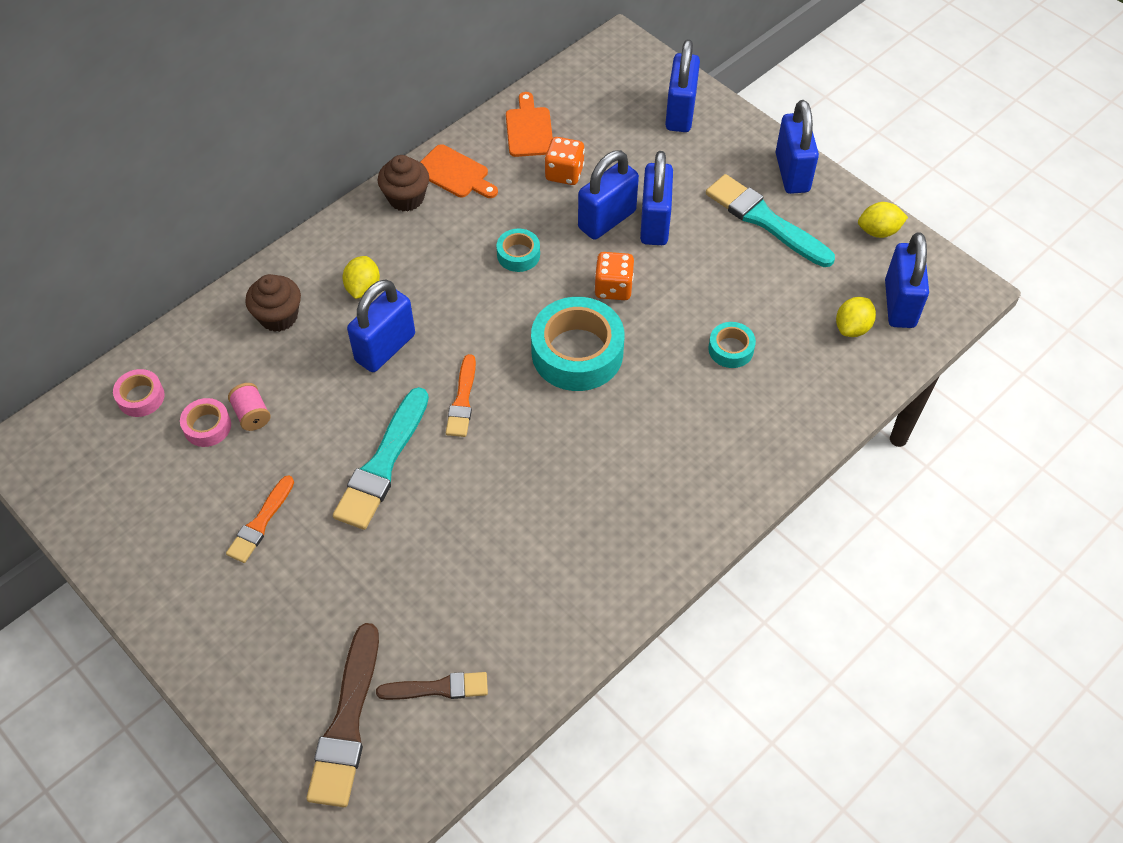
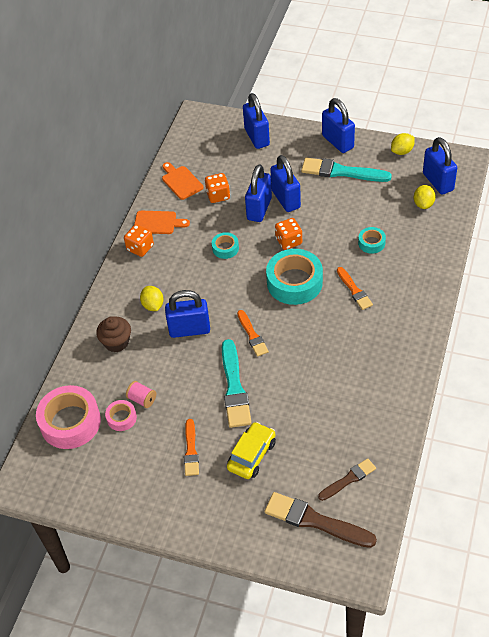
camera: 25 degrees left, 5 degrees down
pink tape [113,369,165,417] -> pink tape [36,385,101,449], size x2.03
brown brush [306,623,379,807] -> brown brush turned 135 degrees clockwise [264,492,377,548]
blue padlock [347,279,415,372] -> blue padlock turned 75 degrees clockwise [165,290,210,338]
brown cupcake [378,155,429,212] -> orange dice [124,224,154,257]
none -> yellow car [227,422,276,479]
none -> orange brush [337,267,373,310]

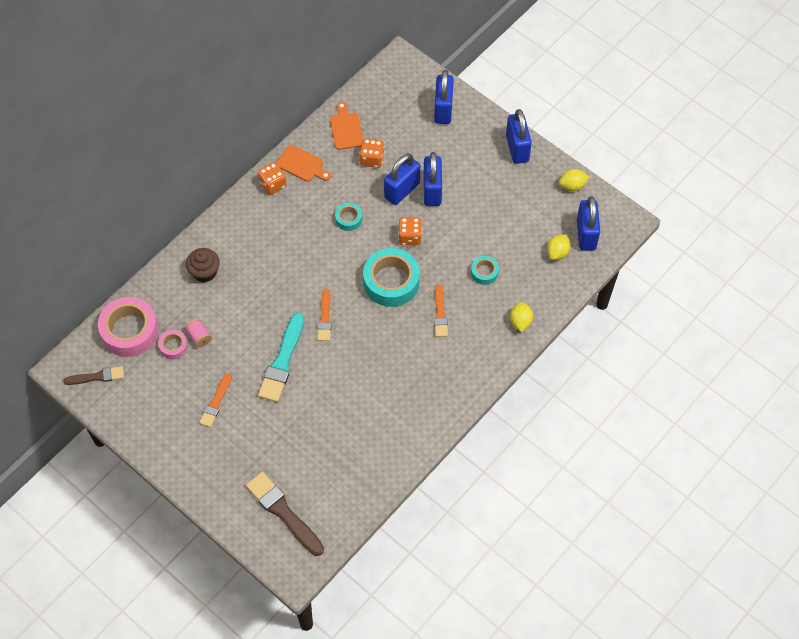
camera: 20 degrees right, 10 degrees up
yellow lemon [140,286,164,311] -> yellow lemon moved to [510,302,533,332]
blue padlock [165,290,210,338] -> none
yellow car [227,422,276,479] -> none
turquoise brush [301,158,392,182] -> none
brown brush [318,458,376,501] -> brown brush moved to [63,366,124,385]

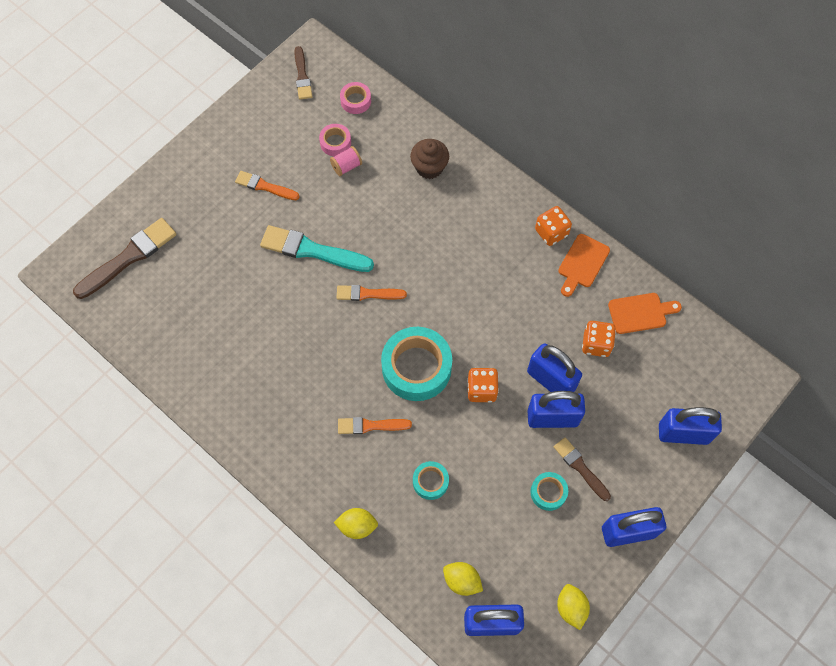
camera: 90 degrees right, 5 degrees up
pink tape [98,297,158,357] -> pink tape [340,82,371,114], size x0.49
turquoise tape [335,203,362,231] -> turquoise tape moved to [531,472,568,511]
none -> brown brush [554,437,611,501]

